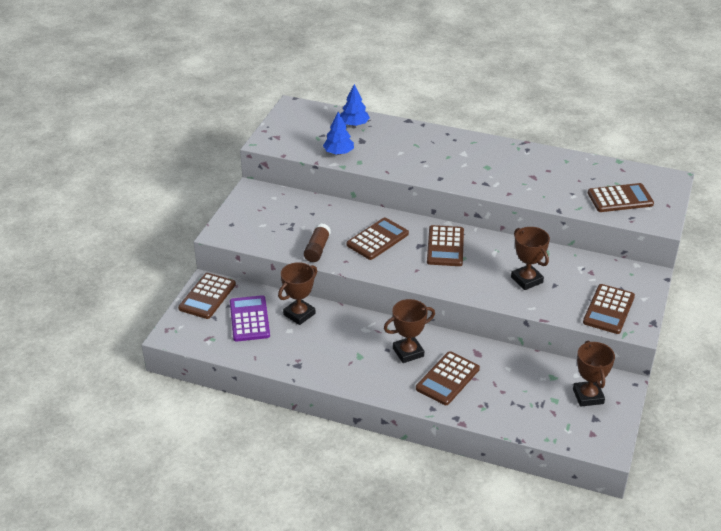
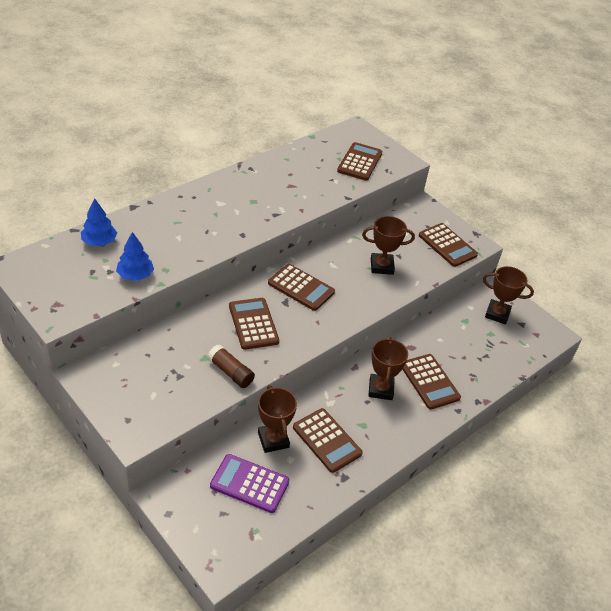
camera: 65 degrees left, 5 degrees up
brown calculator [178,273,236,319] -> brown calculator moved to [293,408,363,473]

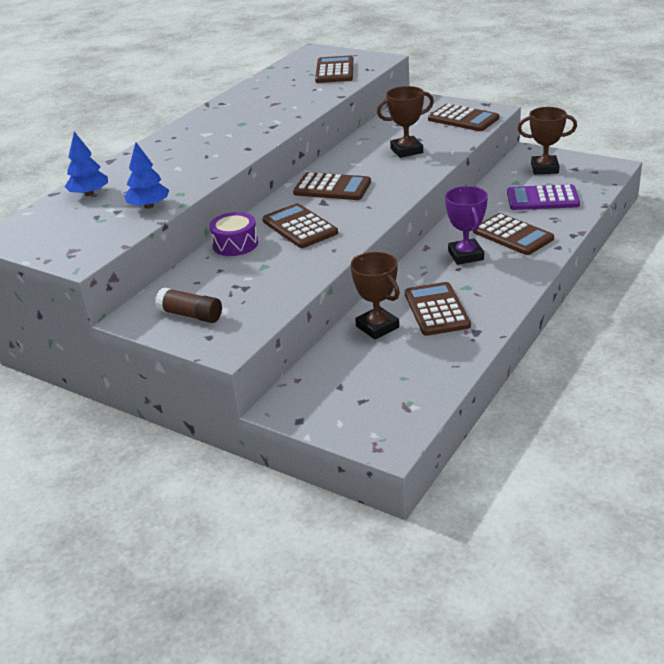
camera: 10 degrees left, 10 degrees down
brown glue stick [207,345,255,388] -> brown glue stick moved to [155,288,222,323]
purple calculator [210,454,290,513] -> purple calculator moved to [507,184,580,210]
brown calculator [293,408,363,473] -> brown calculator turned 135 degrees counterclockwise [405,282,471,336]
brown trophy [368,337,408,400] -> purple trophy [445,186,488,265]
none -> purple drum [209,212,258,256]

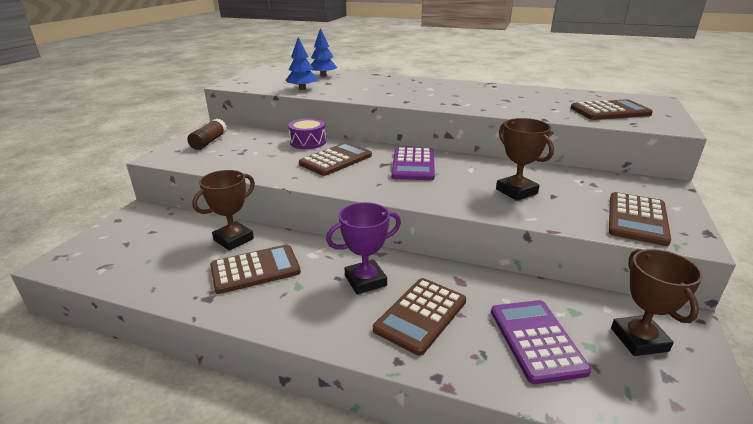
camera: 75 degrees right, 5 degrees down
brown calculator [293,172,371,200] -> purple calculator [391,147,435,180]

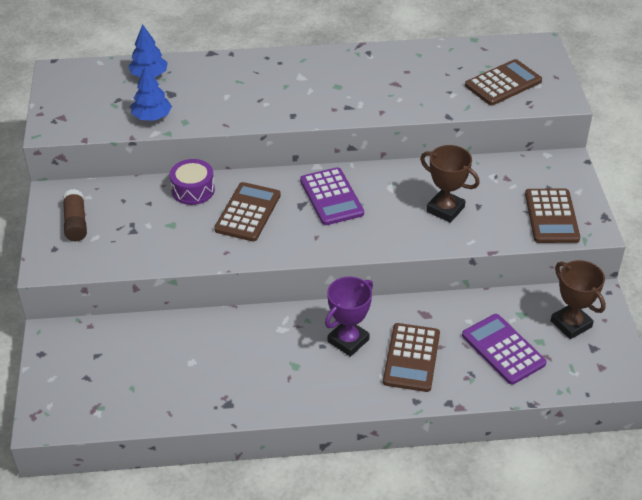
camera: 25 degrees left, 15 degrees up
brown trophy [192,170,255,251] -> none
brown calculator [210,244,301,294] -> none

